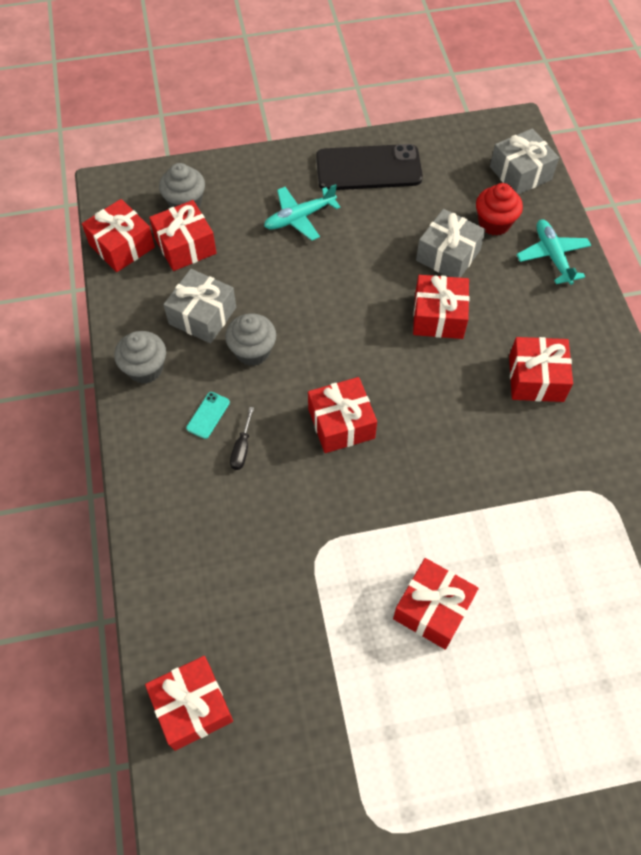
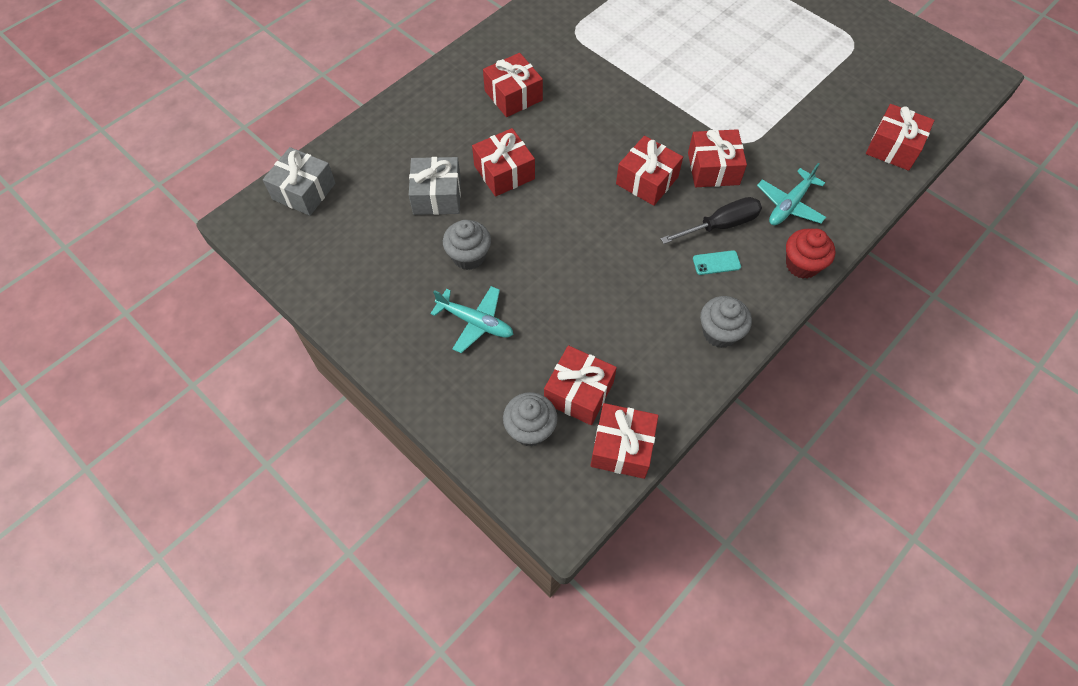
camera: 125 degrees left, 0 degrees up
grey gift [163,269,236,344] -> none
grey cupcake [225,313,276,366] -> grey cupcake moved to [443,220,491,270]
black screwdriver [230,407,254,470] -> black screwdriver [661,197,762,244], size x1.78
black phone [316,144,423,190] -> none
red gift [393,558,479,650] -> red gift moved to [688,129,747,187]
red cupcake [476,183,523,236] -> red cupcake moved to [786,229,835,279]
turquoise plane [517,219,591,285] -> turquoise plane moved to [757,163,826,225]

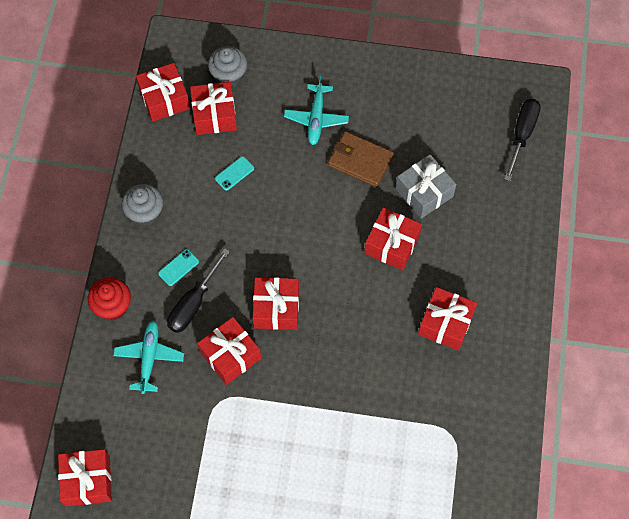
camera: 145 degrees right, 5 degrees up
grey gift [263,147,336,216] -> black screwdriver [504,99,541,181]
turquoise plane [430,286,514,353] -> turquoise plane turned 75 degrees counterclockwise [284,76,349,145]
grey cupcake [443,220,491,270] -> brown wallet [328,131,394,187]
none -> turquoise phone [215,156,254,191]

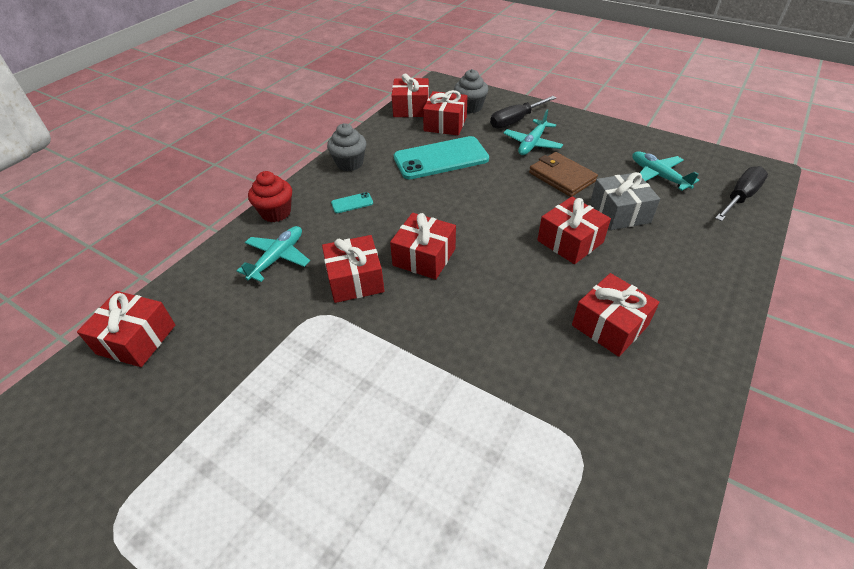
camera: 25 degrees right, 20 degrees down
black screwdriver [167,248,230,333] -> black screwdriver moved to [490,96,557,129]
turquoise phone [215,156,254,191] -> turquoise phone [394,136,489,179], size x2.47
none -> turquoise plane [632,151,699,191]

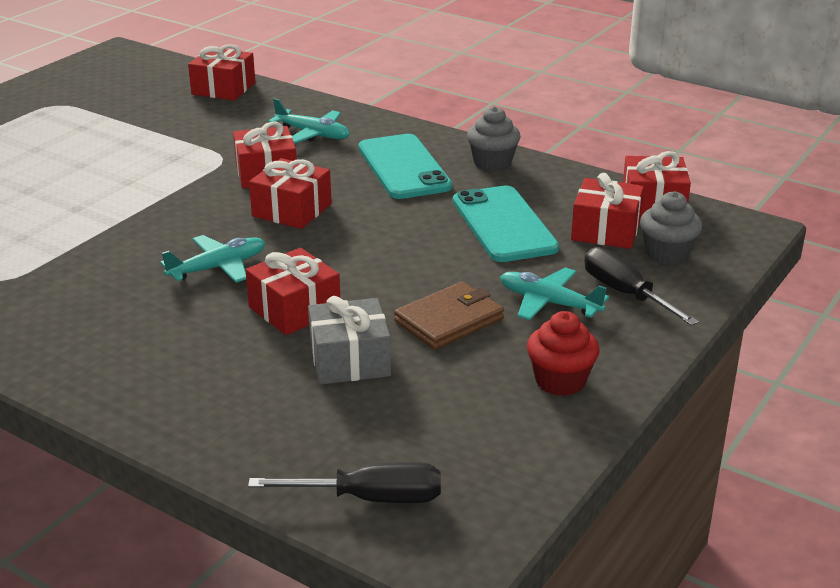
camera: 90 degrees right, 15 degrees down
red cupcake [248,171,292,222] -> red cupcake moved to [527,311,600,396]
turquoise phone [331,192,373,213] -> turquoise phone [359,134,452,199], size x2.47
red gift [572,273,660,357] -> none
turquoise plane [632,151,699,191] -> turquoise plane moved to [160,235,266,283]
black screwdriver [715,166,768,221] -> black screwdriver turned 45 degrees counterclockwise [248,462,441,503]

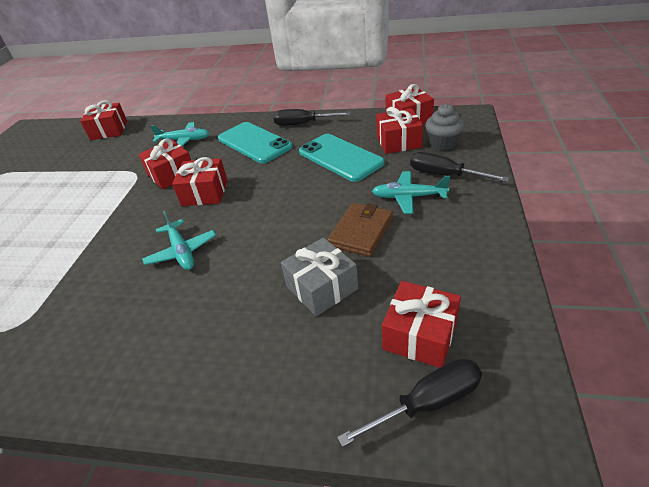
camera: 20 degrees left, 10 degrees up
turquoise plane [160,235,266,283] -> turquoise plane turned 120 degrees clockwise [142,211,216,270]
red gift [245,248,340,335] -> red gift moved to [382,281,461,368]
grey cupcake [467,106,520,171] -> black screwdriver [273,109,350,126]
red cupcake [527,311,600,396] -> none

